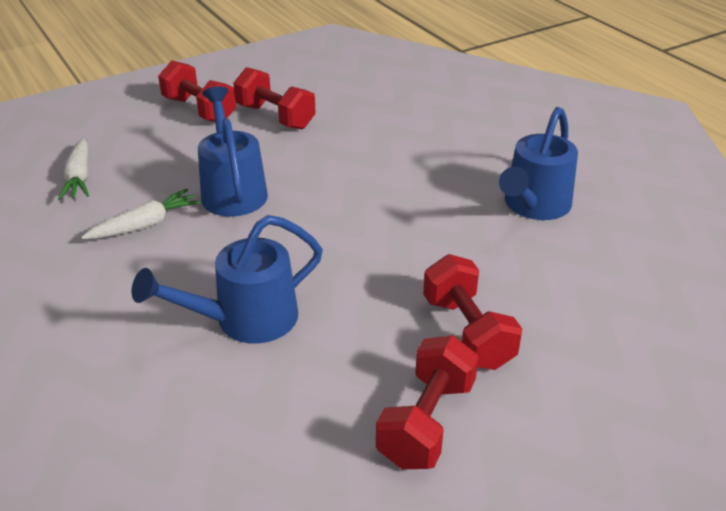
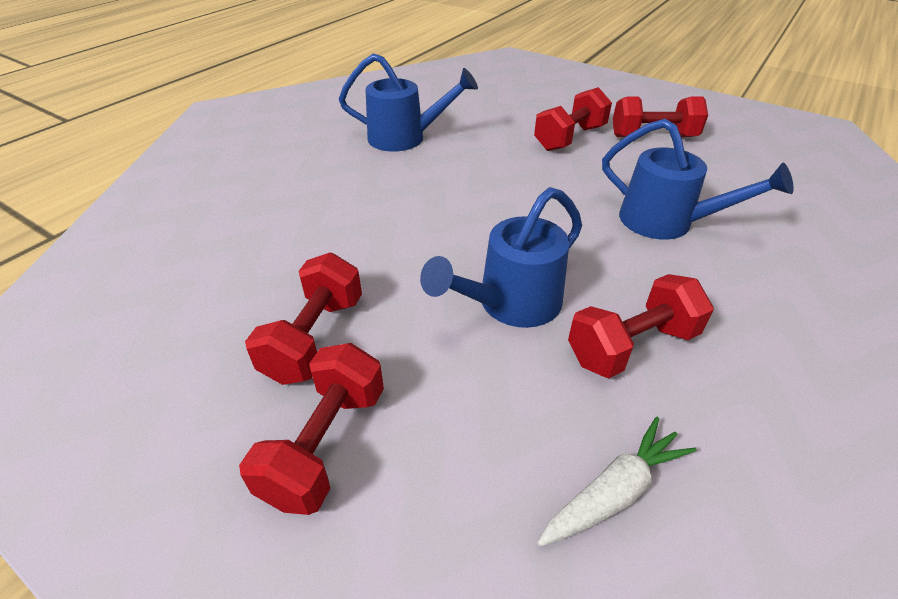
camera: 115 degrees left, 5 degrees up
white carrot [81,189,201,239] -> red dumbbell [568,274,714,379]

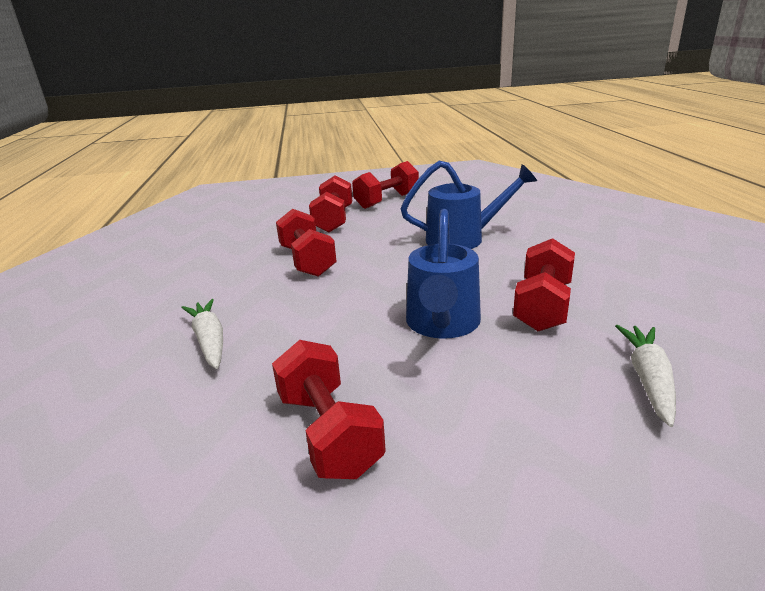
camera: 40 degrees left, 15 degrees down
red dumbbell [239,343,384,515] -> red dumbbell moved to [276,209,337,277]
blue watering can [339,53,478,152] -> none
none -> white carrot [181,299,223,369]

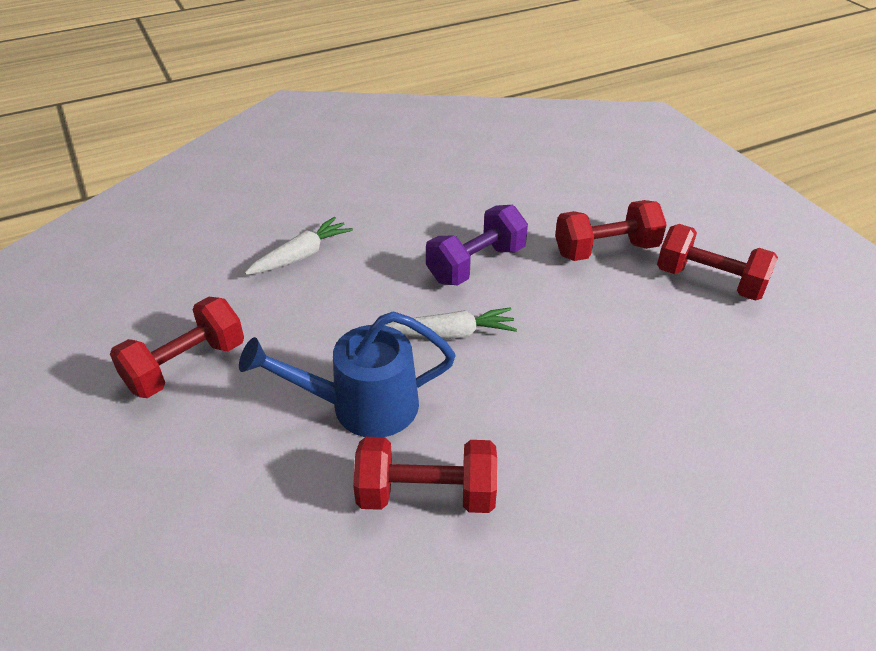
camera: 70 degrees right, 15 degrees up
red dumbbell [276,209,337,277] -> purple dumbbell [426,205,528,285]
blue watering can [400,161,537,249] -> none
white carrot [615,325,676,427] -> white carrot moved to [385,307,517,339]

